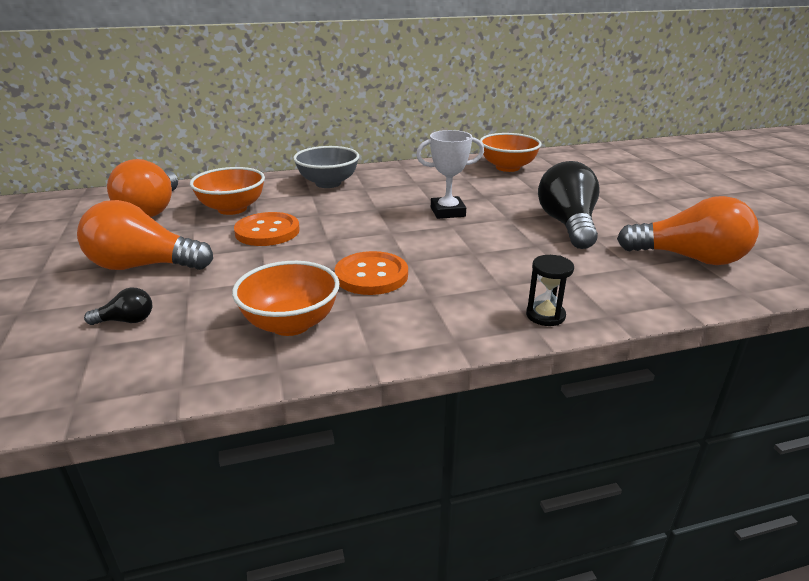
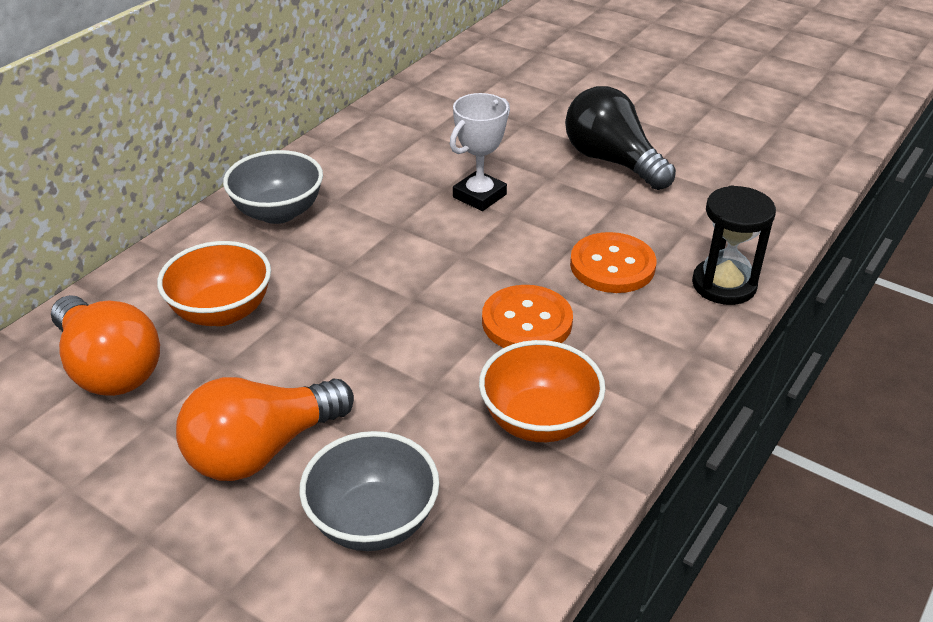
camera: 40 degrees left, 10 degrees up
black light bulb [84,288,152,325] -> grey bowl [299,431,439,551]
orange button [234,212,300,246] -> orange button moved to [570,232,656,293]
orange bowl [480,133,542,172] -> none
black hourglass [526,255,574,326] -> black hourglass [692,185,776,305], size x1.56
orange light bulb [617,196,759,265] -> none

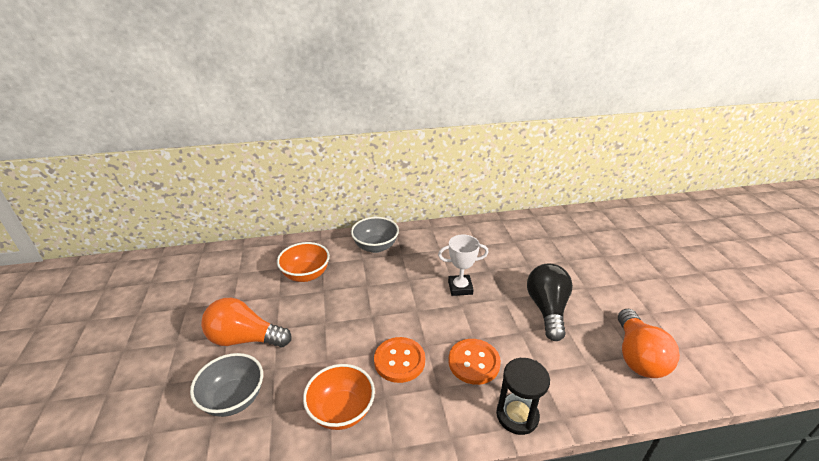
camera: 45 degrees right, 5 degrees down
orange light bulb [51,295,160,396] -> orange light bulb moved to [618,309,680,378]

